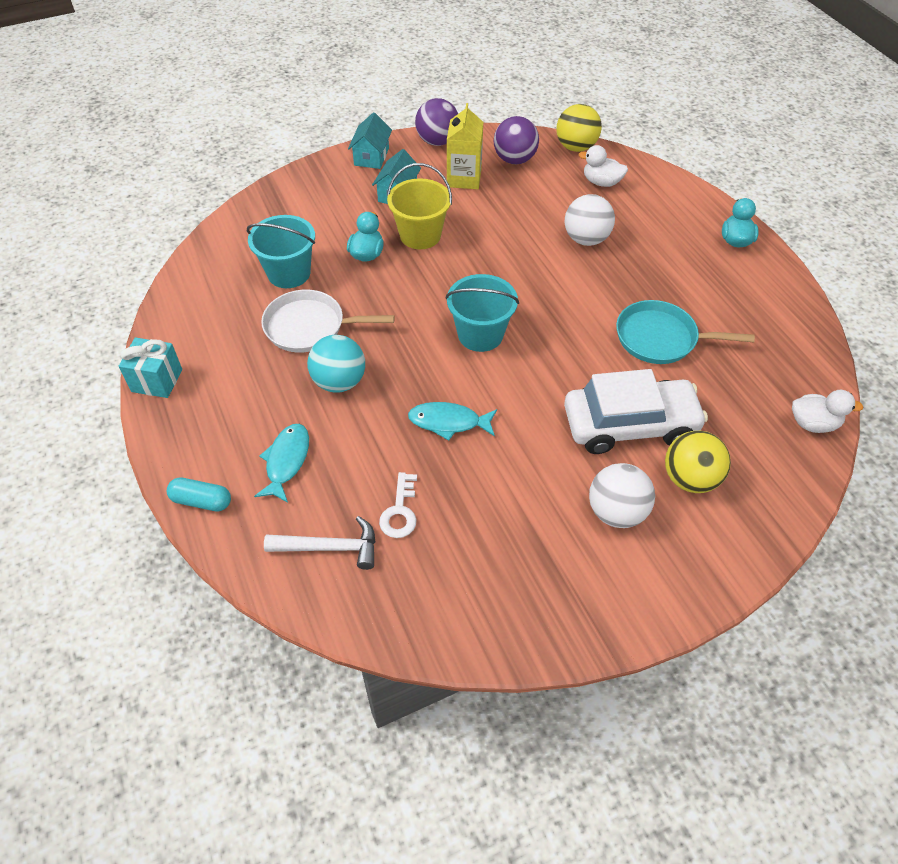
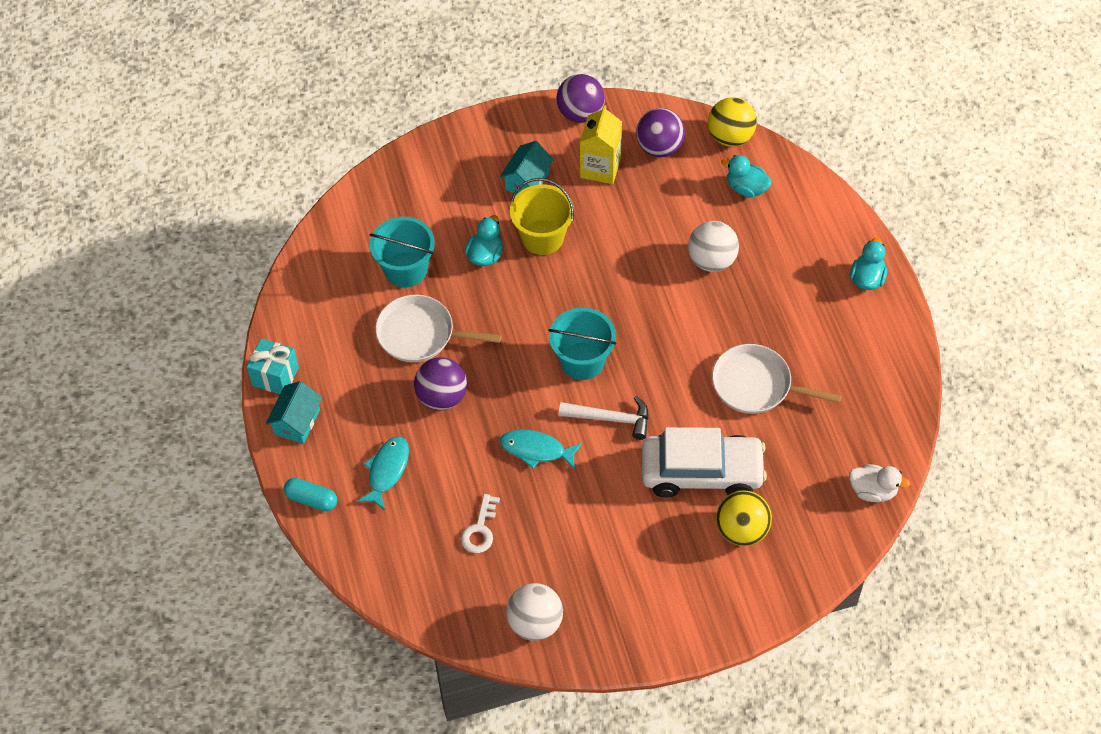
camera: 10 degrees right, 5 degrees up
white hammer [264,516,375,570] -> white hammer moved to [559,396,649,440]
turquoise ball [307,335,365,393] -> purple ball [414,357,467,410]
turquoise house [348,112,392,169] -> turquoise house moved to [266,381,322,444]
white duck [578,145,628,187] -> turquoise duck [721,155,772,198]
white ball [589,463,655,528] -> white ball moved to [506,583,563,641]
turquoise pan [616,300,755,364] -> white pan [712,344,841,414]

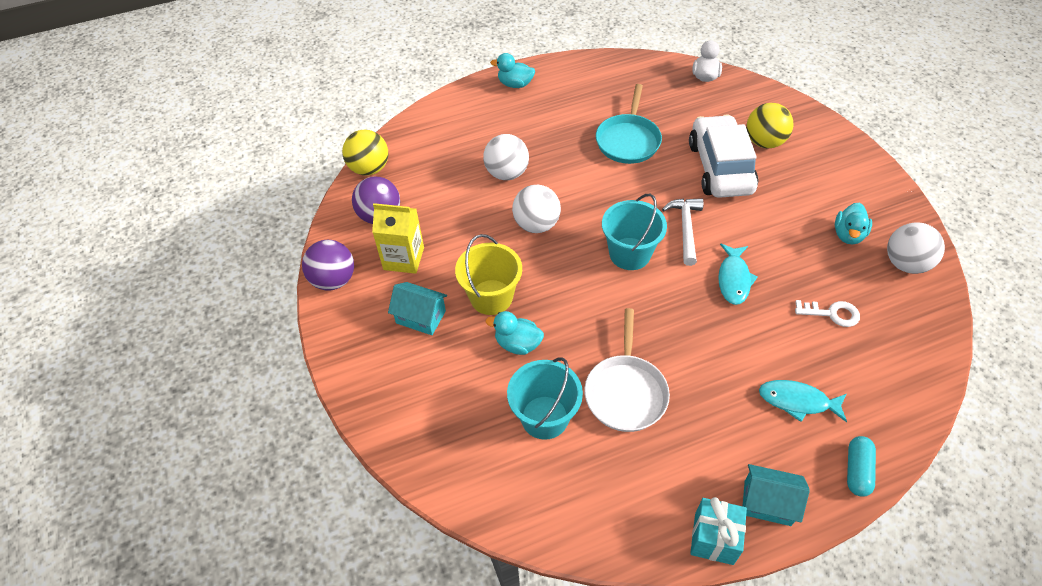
camera: 95 degrees left, 5 degrees down
purple ball [414,357,467,410] -> none
white pan [712,344,841,414] -> turquoise pan [596,84,662,164]
turquoise duck [721,155,772,198] -> turquoise duck moved to [835,203,872,244]
none -> white ball [512,185,561,233]

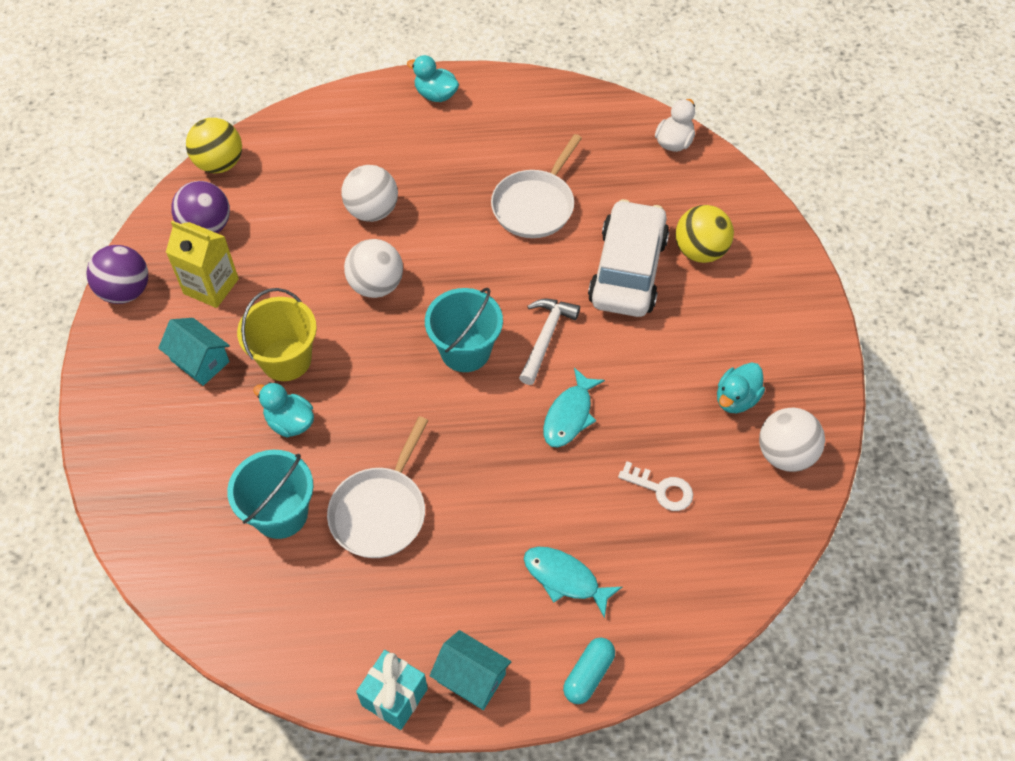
camera: 15 degrees right, 5 degrees up
turquoise pan [596,84,662,164] -> white pan [491,134,582,238]

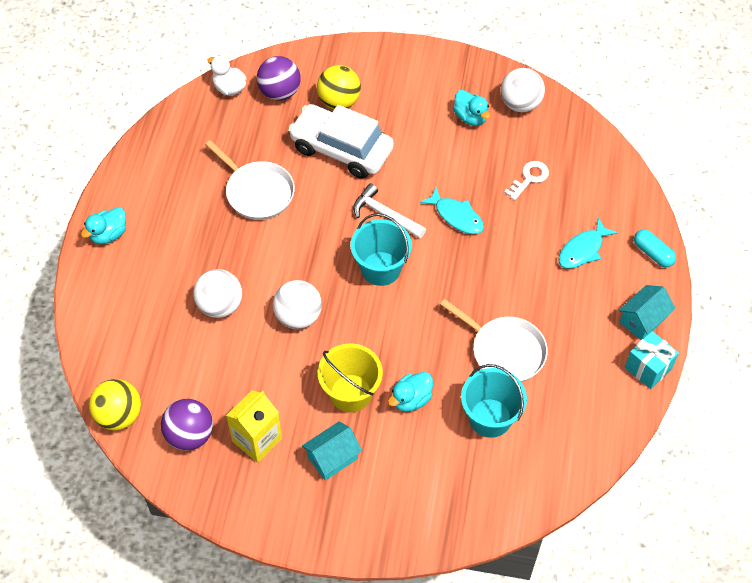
camera: 75 degrees left, 0 degrees up
purple ball [86,245,148,304] -> purple ball moved to [257,56,300,100]

